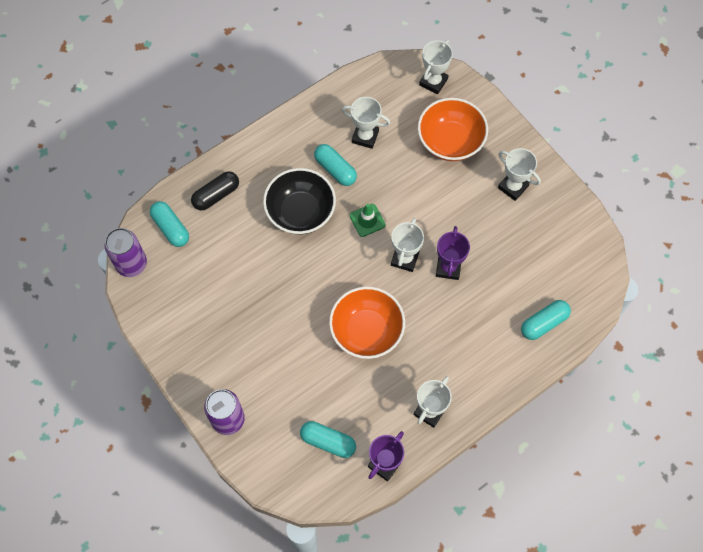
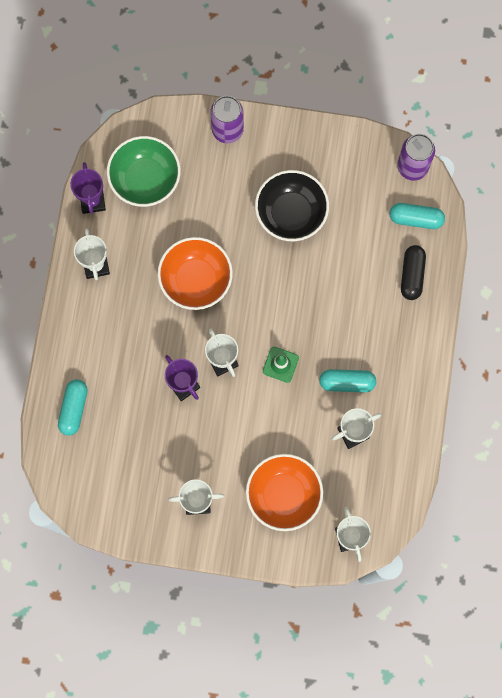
camera: 135 degrees right, 10 degrees up
black bowl [263,168,336,234] -> black bowl moved to [255,170,329,241]
turquoise capsule [300,421,356,458] -> green bowl [107,136,181,207]

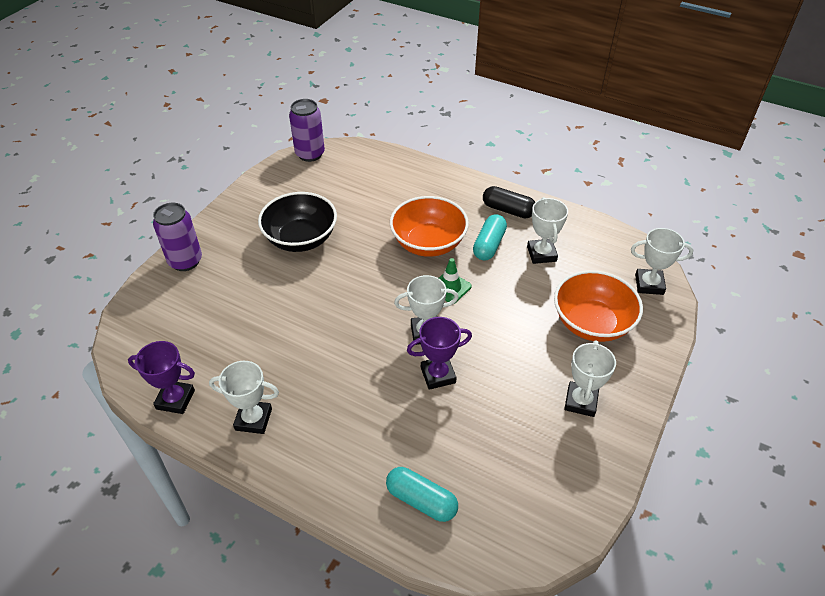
camera: 70 degrees left, 30 degrees down
green bowl [107,136,181,207] -> none
orange bowl [158,237,233,310] -> orange bowl moved to [390,196,469,257]
turquoise capsule [390,203,445,229] -> none
black capsule [401,245,426,300] -> black capsule moved to [483,186,535,218]

